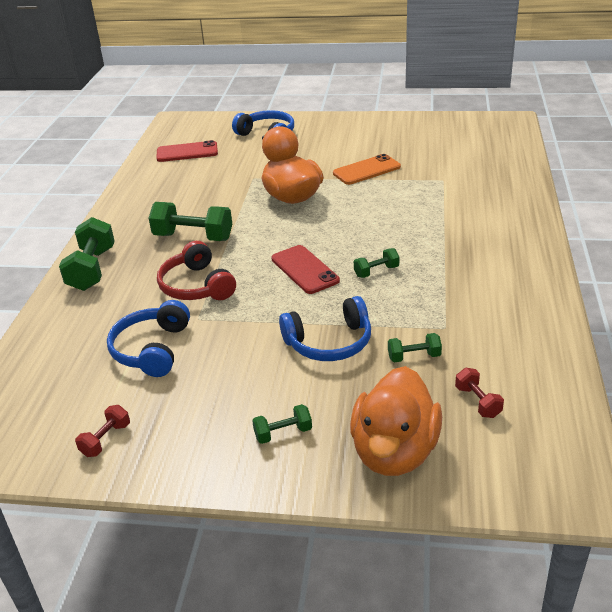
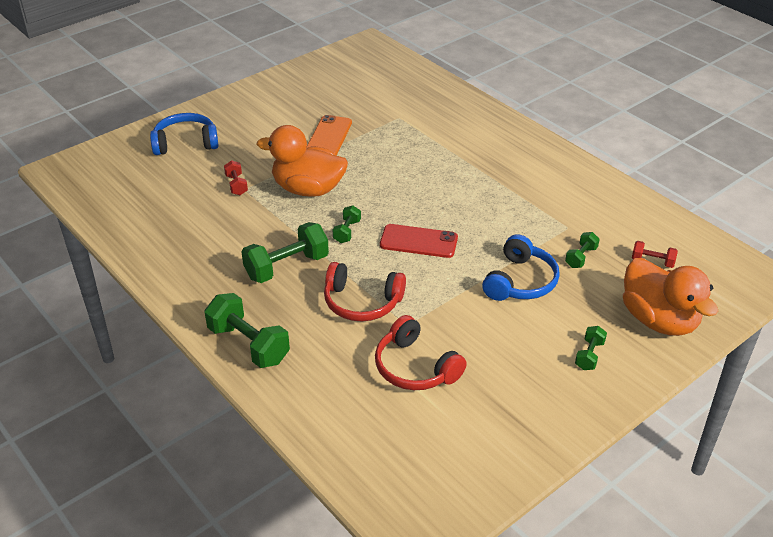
camera: 50 degrees left, 5 degrees up
red dumbbell [75,405,130,457] -> red dumbbell moved to [224,160,248,195]
blue headphones [107,300,190,377] -> red headphones [375,315,467,390]
red phone [156,140,218,162] -> none
green dumbbell [354,248,399,278] -> green dumbbell moved to [333,205,361,243]

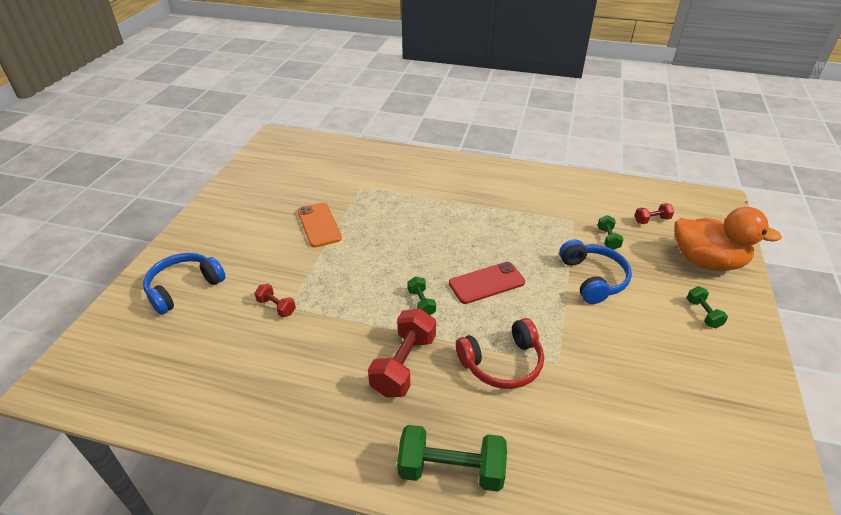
camera: 35 degrees left, 0 degrees up
green dumbbell [242,222,329,283] -> red dumbbell [368,308,436,397]
orange duck [257,125,348,197] -> none
red headphones [375,315,467,390] -> none

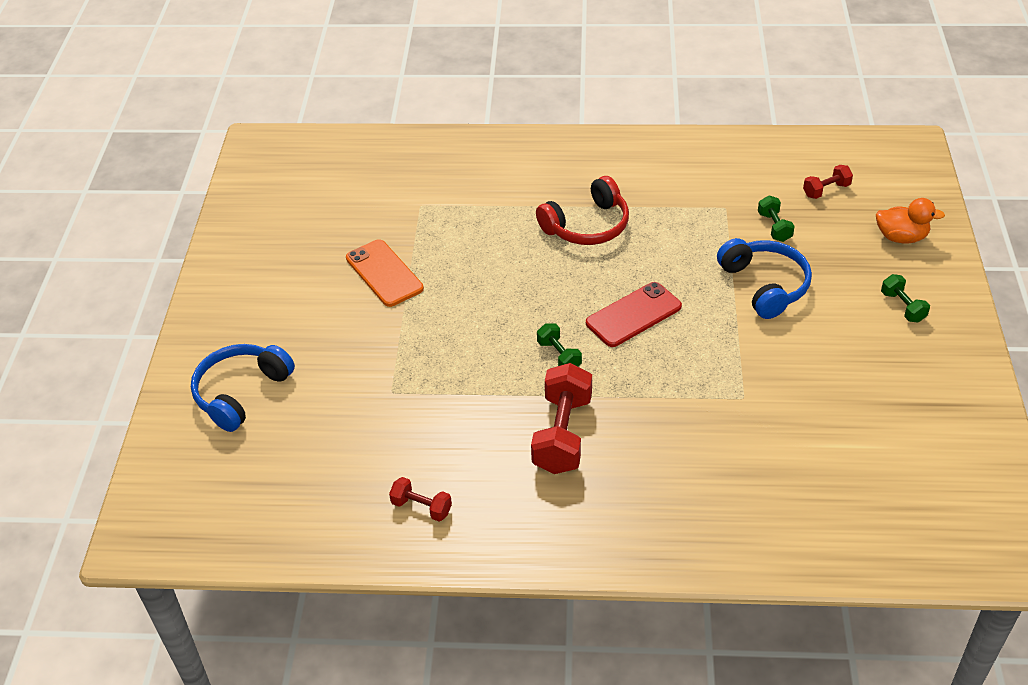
camera: 10 degrees left, 5 degrees up
red dumbbell [255,284,296,317] -> red dumbbell moved to [389,477,452,521]
green dumbbell [397,425,507,492] -> none
red headphones [456,318,544,389] -> red headphones moved to [536,176,629,245]
orange duck [674,207,782,271] -> orange duck [876,198,945,243], size x0.55

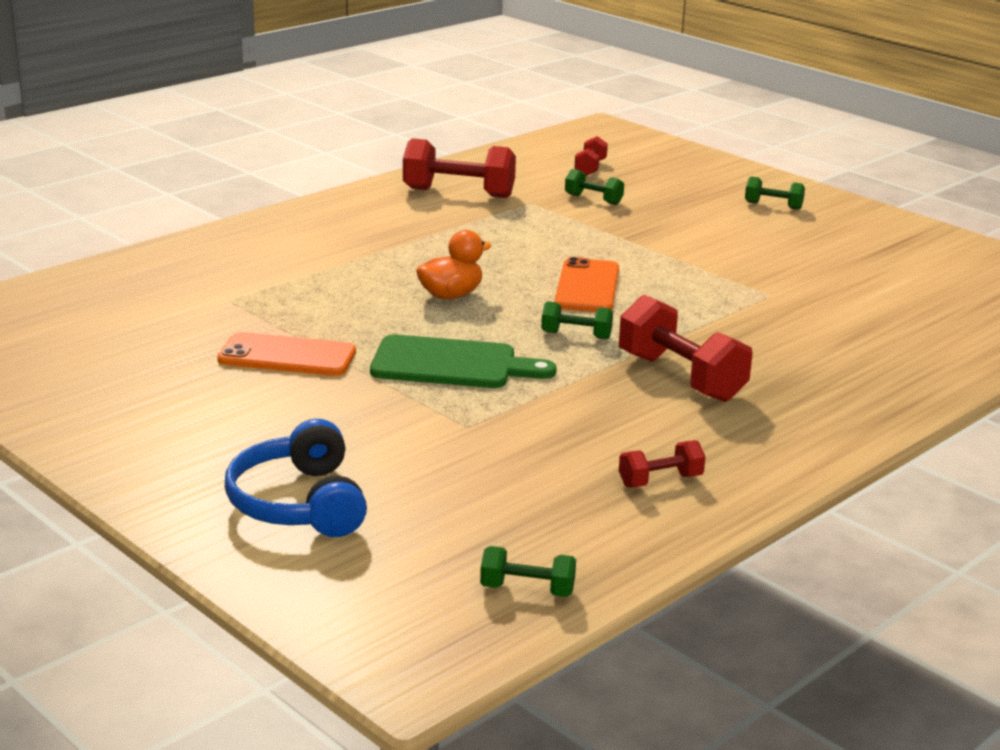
camera: 50 degrees left, 20 degrees down
red headphones [536,176,629,245] -> none
red phone [586,282,682,347] -> orange phone [554,257,619,312]
blue headphones [717,238,812,319] -> none
orange duck [876,198,945,243] -> orange duck moved to [416,230,492,299]
none -> green cutting board [370,334,557,388]
none -> red dumbbell [403,138,516,198]
none -> green dumbbell [480,546,576,597]

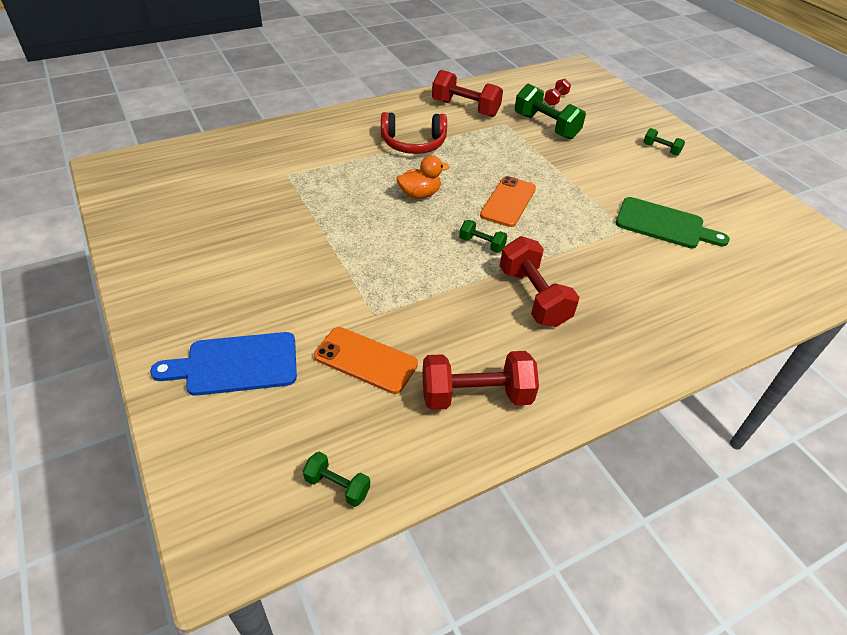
camera: 15 degrees right, 20 degrees up
orange phone [217,332,356,376] -> orange phone moved to [314,327,418,394]
blue headphones [225,419,367,537] -> blue cutting board [150,332,297,396]
green cutting board [370,334,557,388] -> green cutting board moved to [615,197,730,248]
green dumbbell [565,169,624,205] -> green dumbbell [514,83,586,139], size x1.92
red dumbbell [619,440,705,487] -> red dumbbell [422,351,539,410], size x1.92
none -> red headphones [381,112,447,154]

